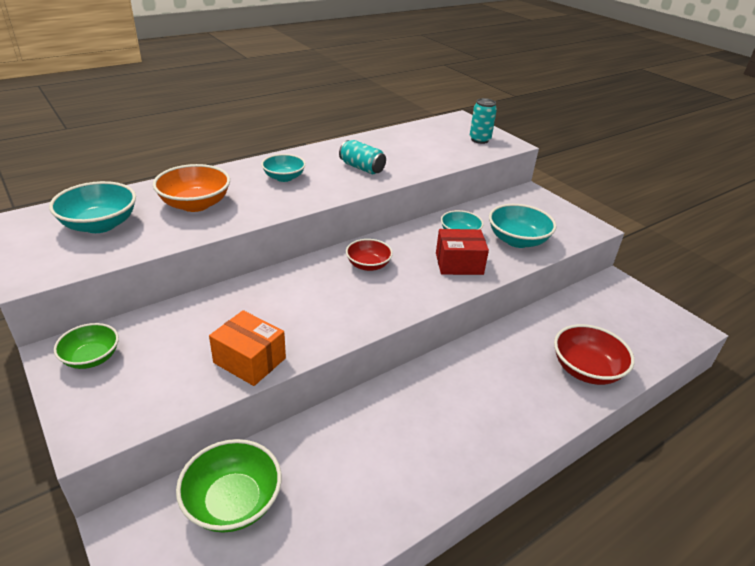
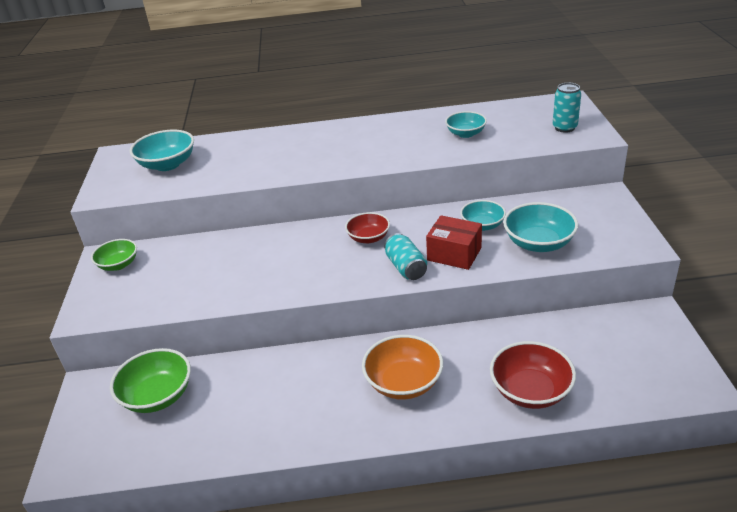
camera: 35 degrees right, 0 degrees up
orange bowl [153,164,230,212] -> orange bowl moved to [362,335,443,400]
orange box [209,310,286,386] -> none
turquoise bowl [261,154,306,182] -> turquoise bowl moved to [445,111,487,138]
turquoise can [339,140,386,174] -> turquoise can moved to [384,233,427,280]

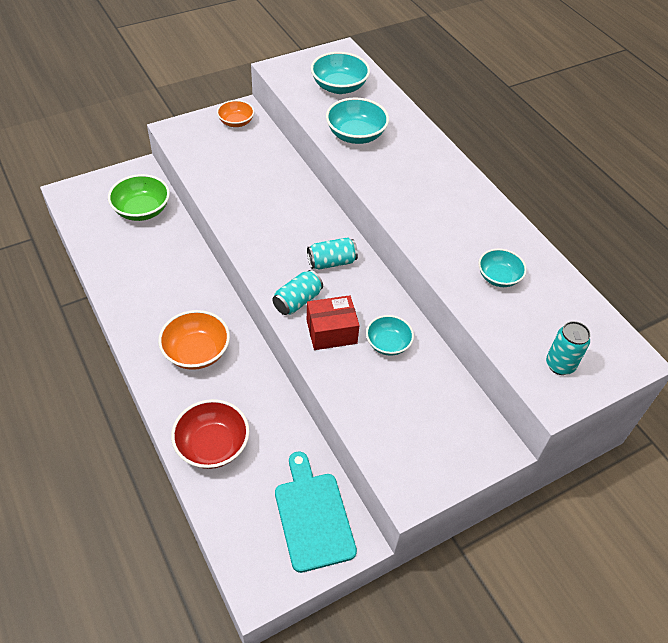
camera: 60 degrees right, 15 degrees up
green bowl [91,239,137,271] -> orange bowl [217,100,254,127]
red bowl [345,212,390,243] -> turquoise can [307,237,358,270]
red box [426,215,482,270] -> red box turned 75 degrees clockwise [307,295,360,350]
turquoise bowl [503,202,578,252] -> turquoise bowl moved to [326,97,389,144]
none -> turquoise cutting board [275,452,357,573]

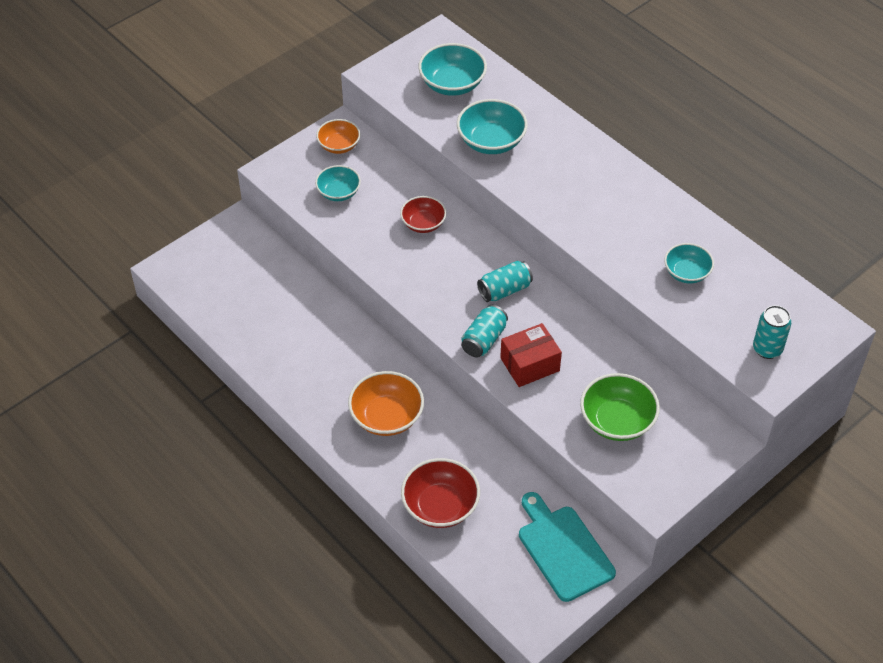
camera: 10 degrees left, 0 degrees up
green bowl [108,174,170,221] -> green bowl moved to [580,373,660,441]
turquoise bowl [366,315,414,356] -> turquoise bowl moved to [315,165,361,201]
none -> red bowl [400,196,446,233]

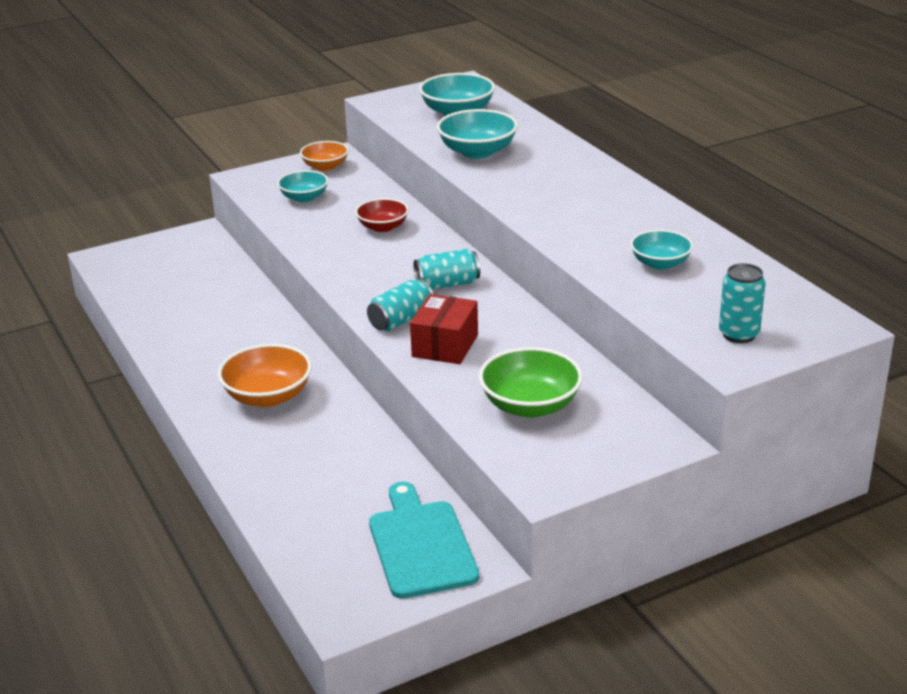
camera: 15 degrees right, 20 degrees down
red bowl [401,458,480,528] -> none
red box [500,323,562,387] -> red box turned 60 degrees counterclockwise [410,294,478,364]

